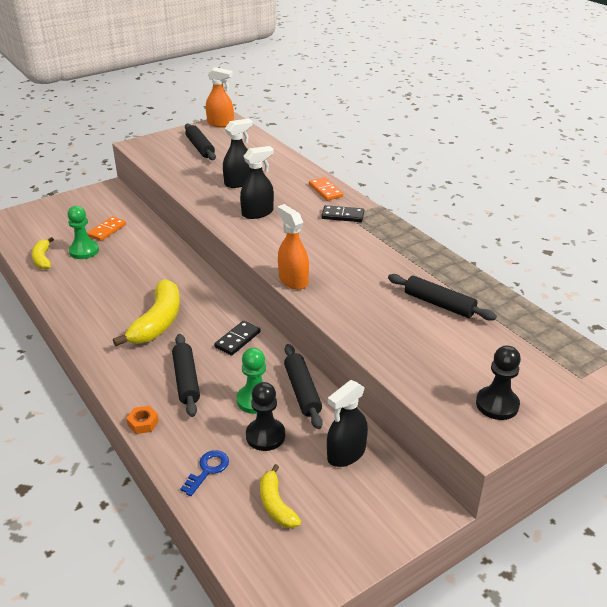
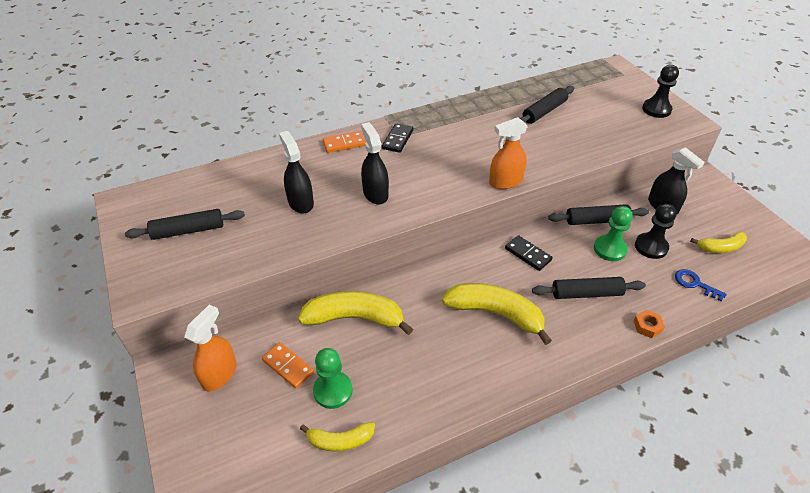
camera: 80 degrees left, 10 degrees up
orange spray bottle [206,67,234,127] -> orange spray bottle moved to [185,305,237,391]
none -> yellow banana [298,291,413,335]

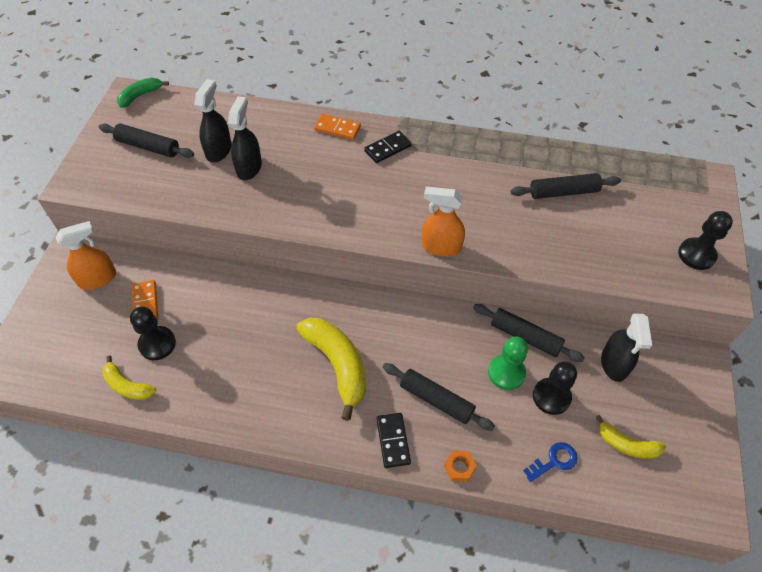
camera: 35 degrees right, 10 degrees up
yellow banana [298,291,413,335] -> none
green pawn [313,348,353,409] -> black pawn [130,306,176,360]
black spray bottle [361,122,389,205] -> black spray bottle moved to [194,79,232,162]
black domino [505,235,553,271] -> black domino moved to [376,413,411,468]
blue key [675,269,727,301] -> blue key turned 75 degrees clockwise [523,442,578,482]
none -> green banana [117,78,169,108]

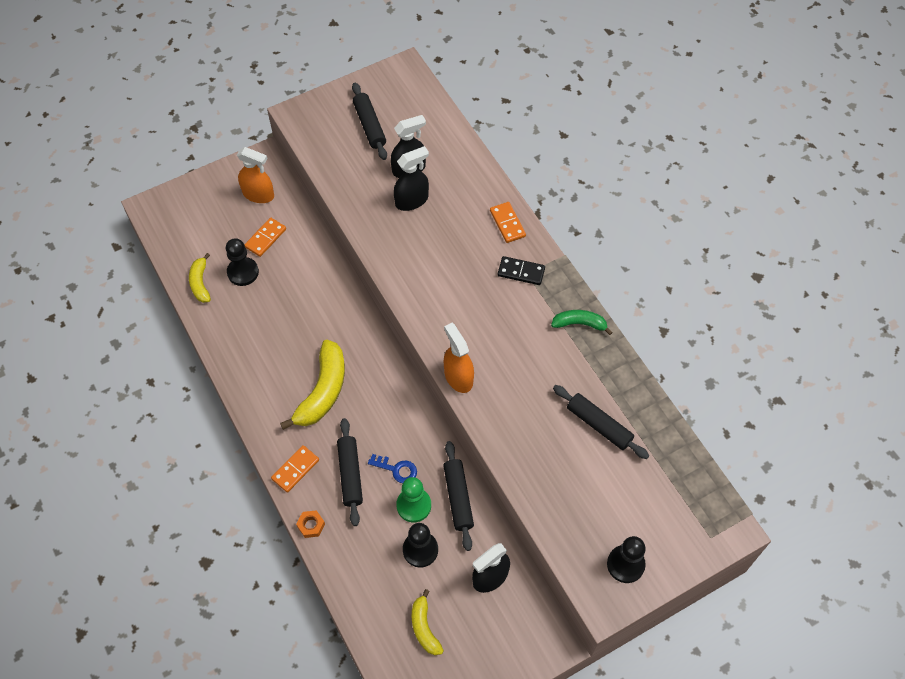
camera: 50 degrees right, 5 degrees up
green banana [117,78,169,108] -> green banana moved to [551,310,613,335]
black domino [376,413,411,468] -> orange domino [271,445,319,493]
blue key [523,442,578,482] -> blue key moved to [368,454,417,483]

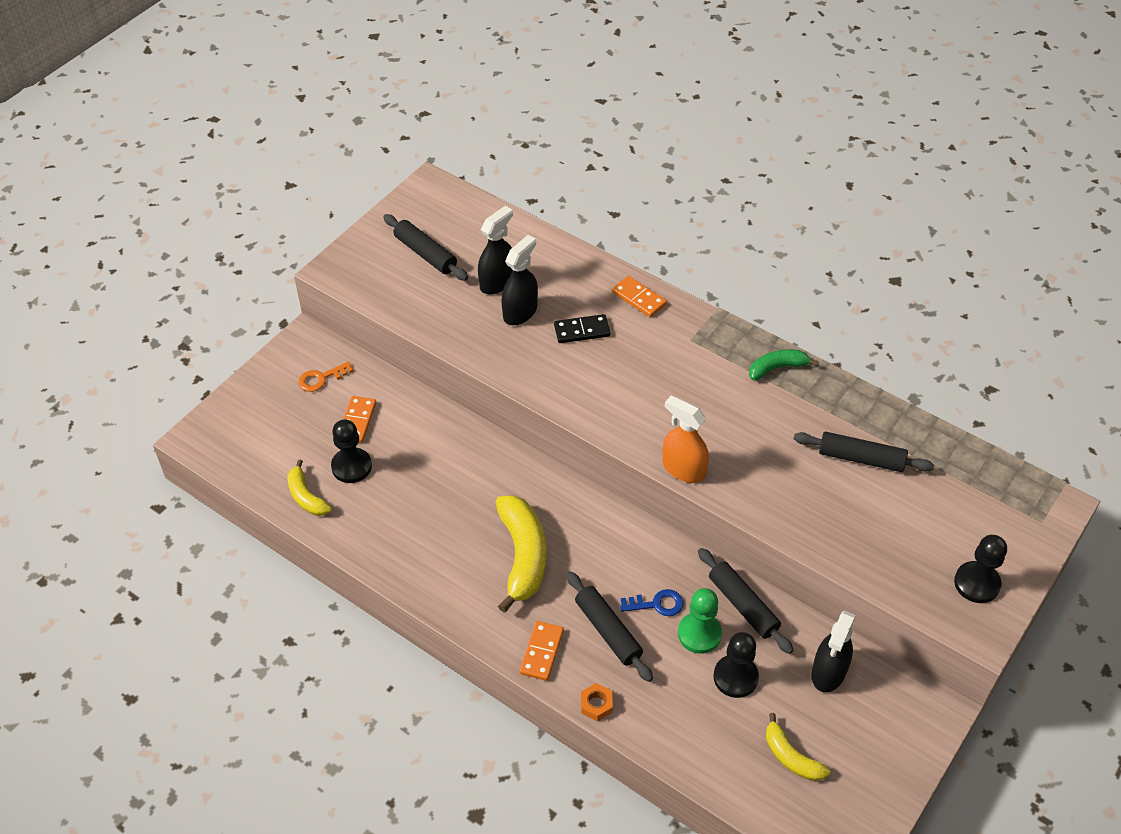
camera: 25 degrees left, 10 degrees down
orange spray bottle [237,147,274,203] -> orange key [298,361,353,392]
black domino [498,256,545,285] -> black domino moved to [554,314,610,343]

